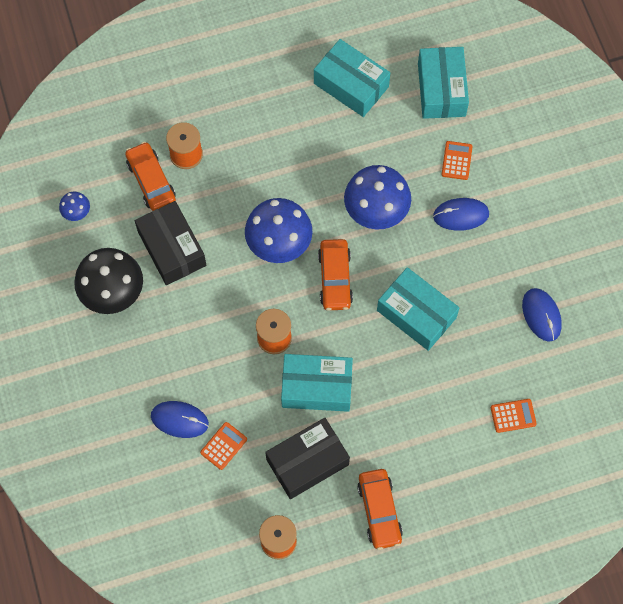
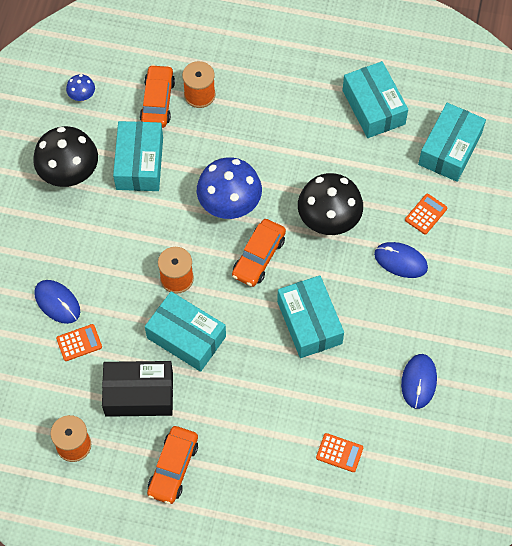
camera: 30 degrees right, 5 degrees down
black box [135,201,207,285] -> turquoise box [113,121,163,191]
blue mushroom [344,165,411,230] -> black mushroom [298,173,363,235]

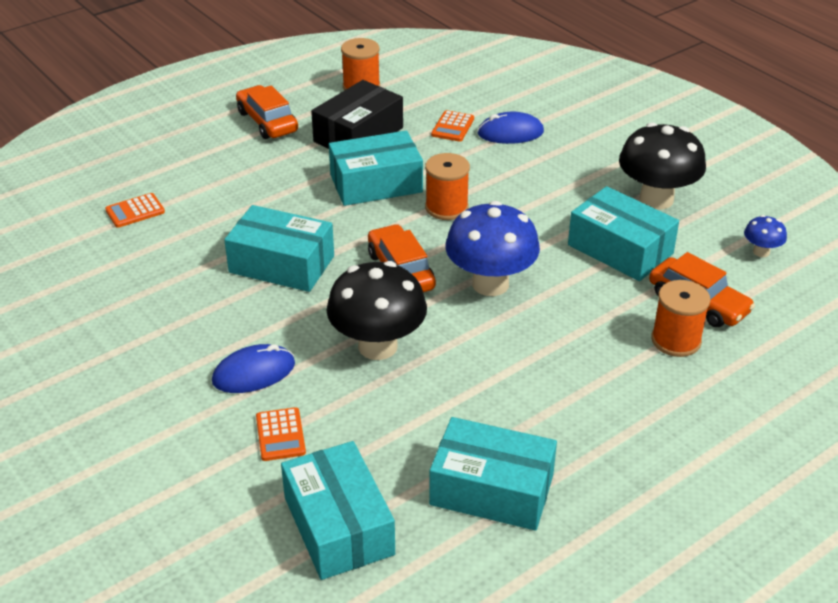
camera: 130 degrees right, 25 degrees down
blue mouse [401,354,437,409] -> none

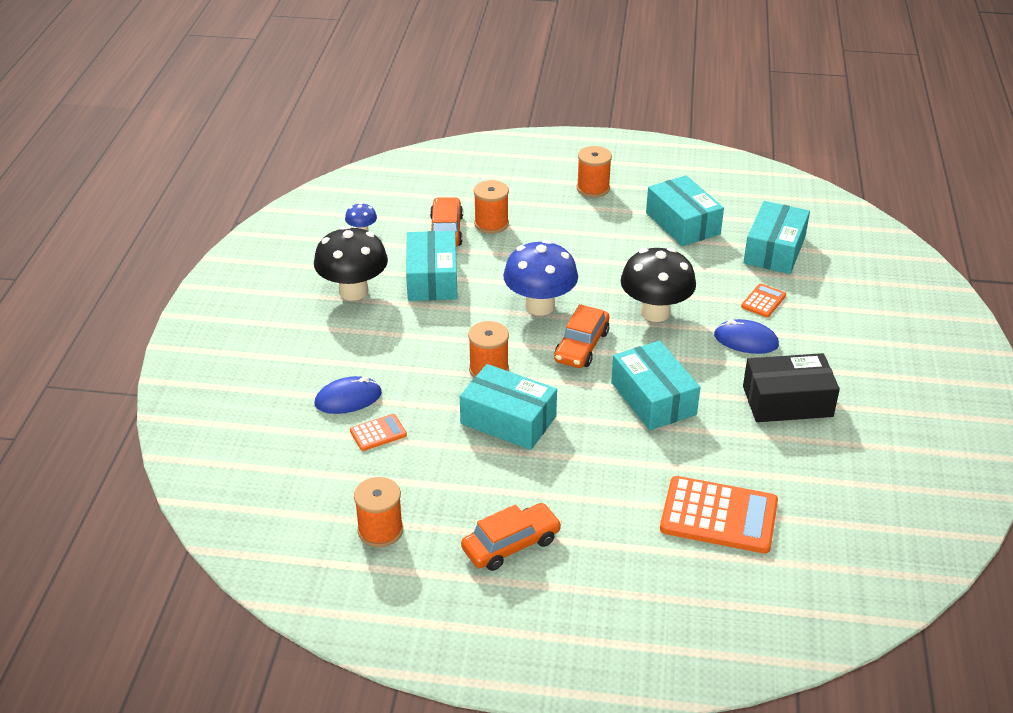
camera: 135 degrees left, 0 degrees up
orange calculator [105,193,165,228] -> orange calculator [660,476,778,553], size x2.07
orange car [236,85,298,139] -> orange car turned 135 degrees counterclockwise [461,503,562,571]
black box [311,80,403,149] -> black box moved to [743,353,840,422]
blue mouse [477,112,544,144] -> blue mouse turned 60 degrees counterclockwise [315,376,382,414]
none -> orange spool [577,146,612,197]

